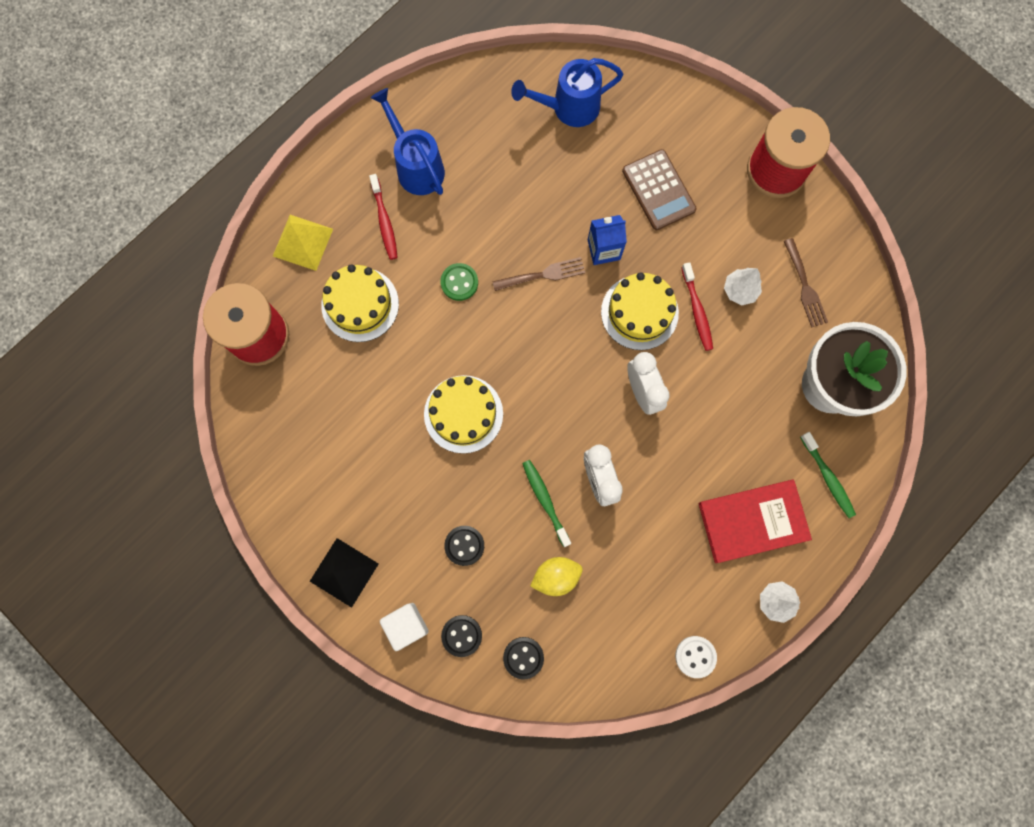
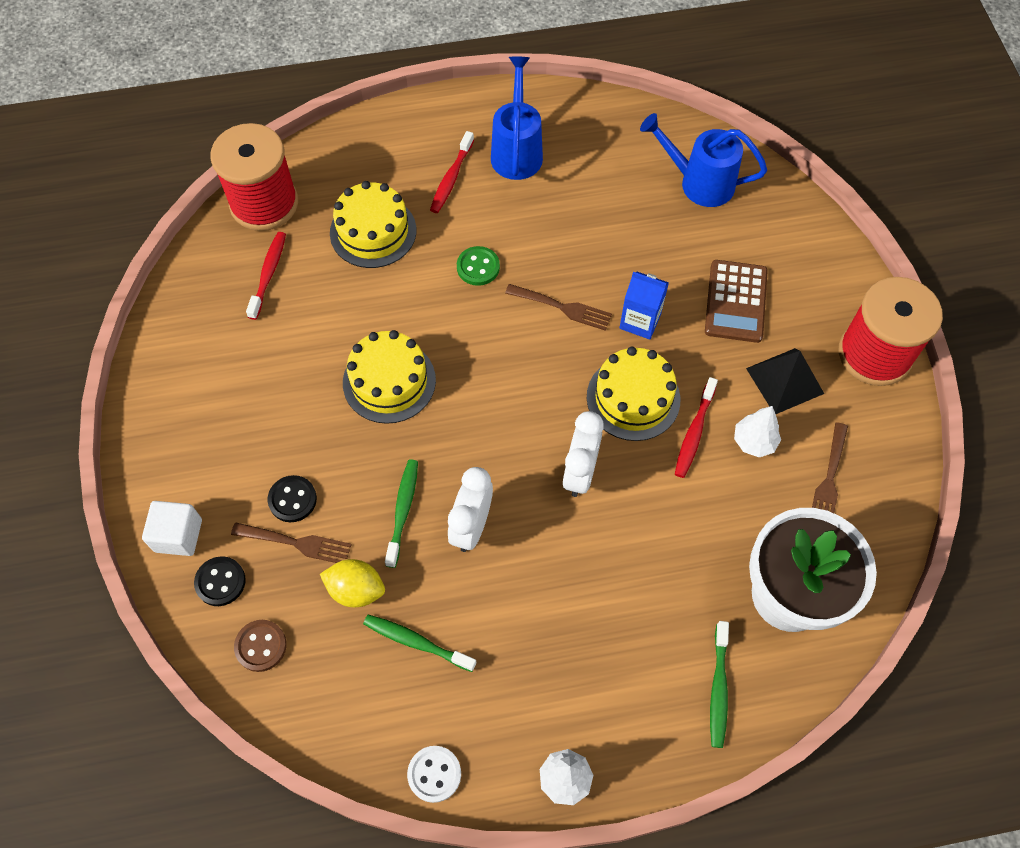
camera: 35 degrees right, 15 degrees down
yellow pyramid [273,215,333,271] -> none
black pyramid [310,538,378,608] -> black pyramid moved to [746,348,824,414]
black button [503,637,544,680] -> brown button [234,620,286,672]
red book [699,480,812,563] -> none
none -> brown fork [231,522,352,563]
none -> red toothbrush [246,232,286,320]
none -> green toothbrush [363,615,476,672]

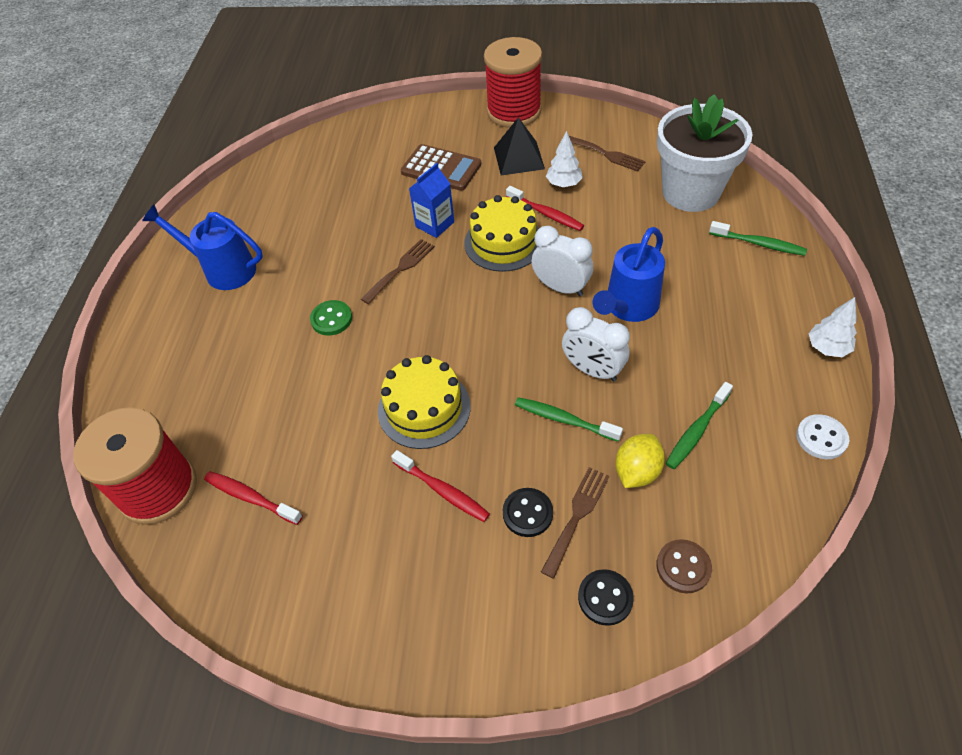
camera: 70 degrees left, 10 degrees down
white cube [142,501,202,556] -> none
yellow cake [330,181,416,268] -> none
red toothbrush [430,131,474,213] -> red toothbrush moved to [391,450,490,522]
blue watering can [640,113,767,207] -> blue watering can moved to [593,227,665,322]

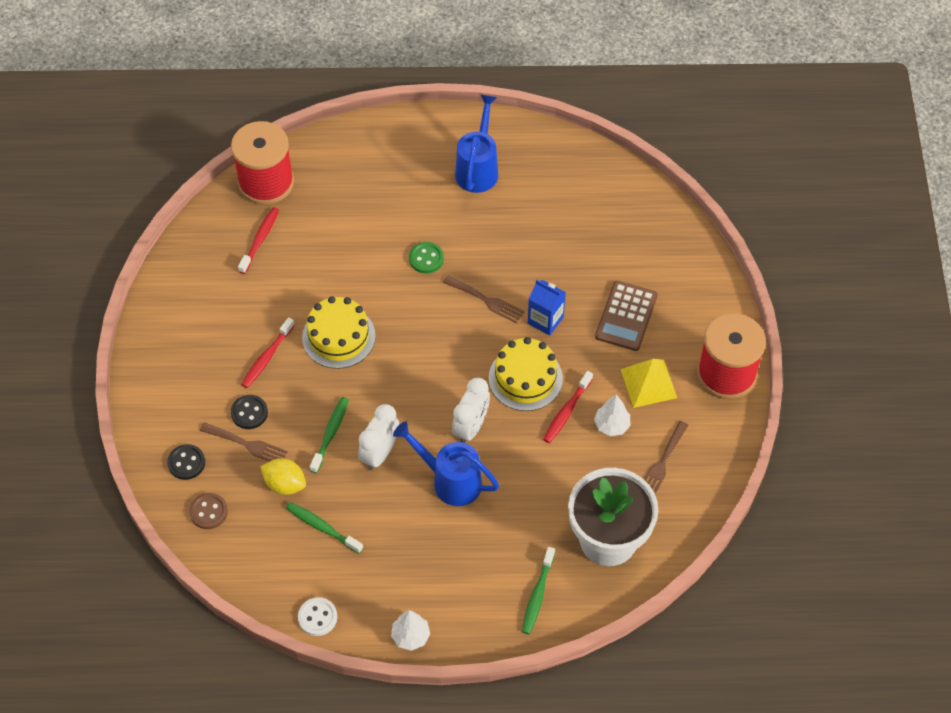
camera: 80 degrees right, 5 degrees up
black pyramid [494,117,545,175] -> yellow pyramid [620,359,677,408]

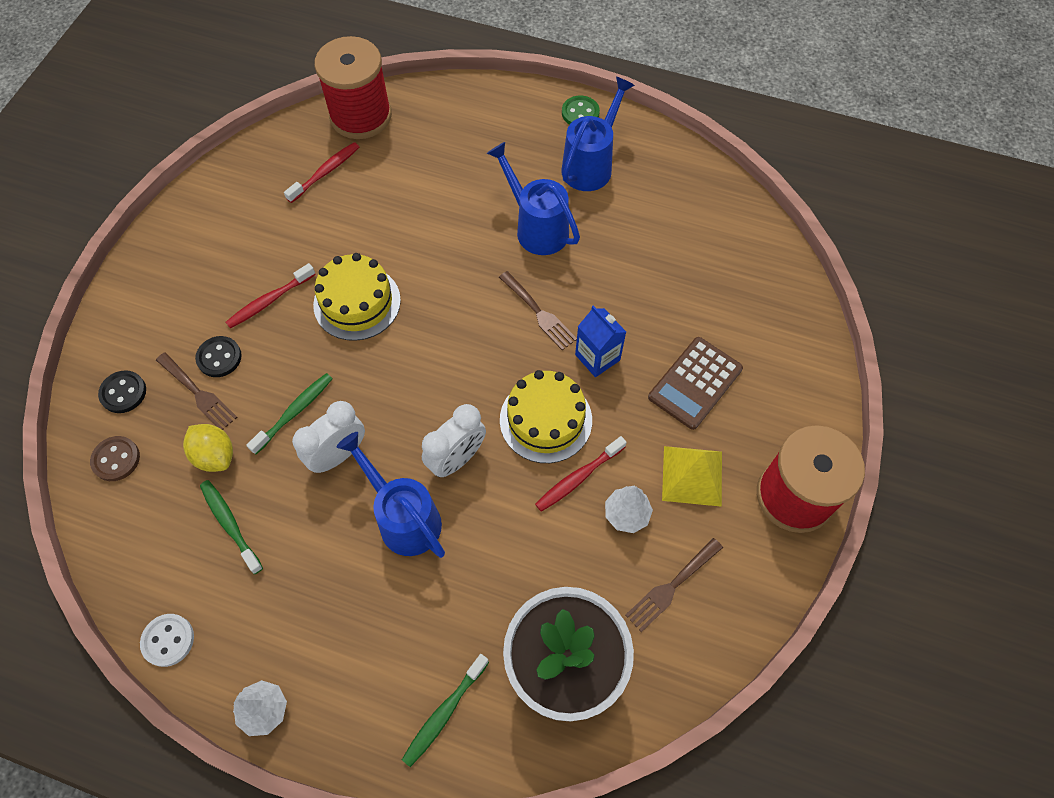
camera: 20 degrees right, 5 degrees up
green button [409,242,444,273] -> green button moved to [562,96,600,125]
none -> blue watering can [487,142,580,255]

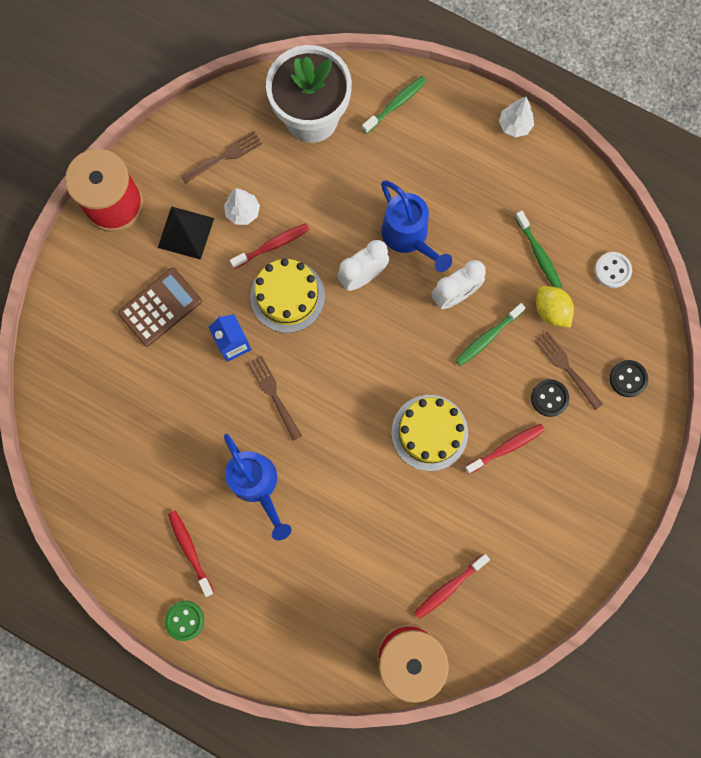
camera: 170 degrees left, 15 degrees up
brown button [90,436,140,481] -> none
white button [140,614,194,667] -> white button moved to [595,252,632,288]
blue watering can [562,76,635,191] -> red toothbrush [168,511,214,597]
yellow pyramid [662,446,722,507] -> black pyramid [158,206,214,260]

